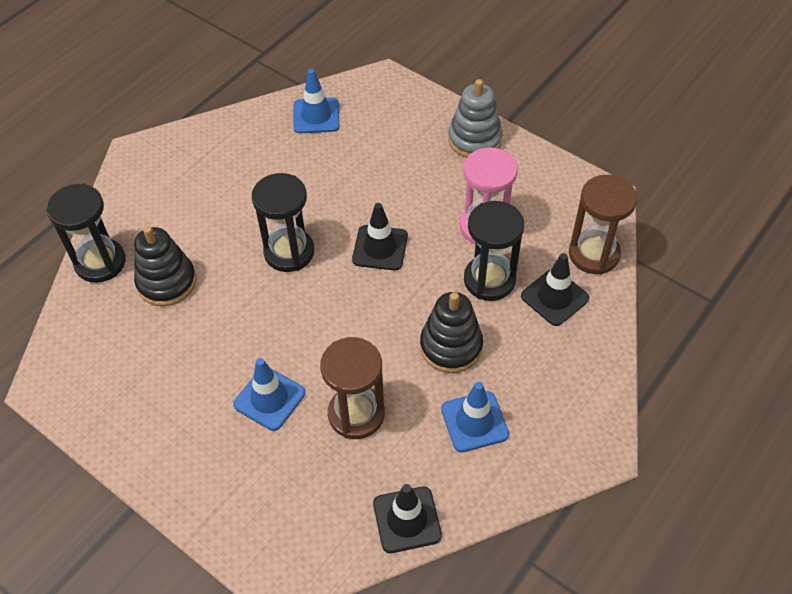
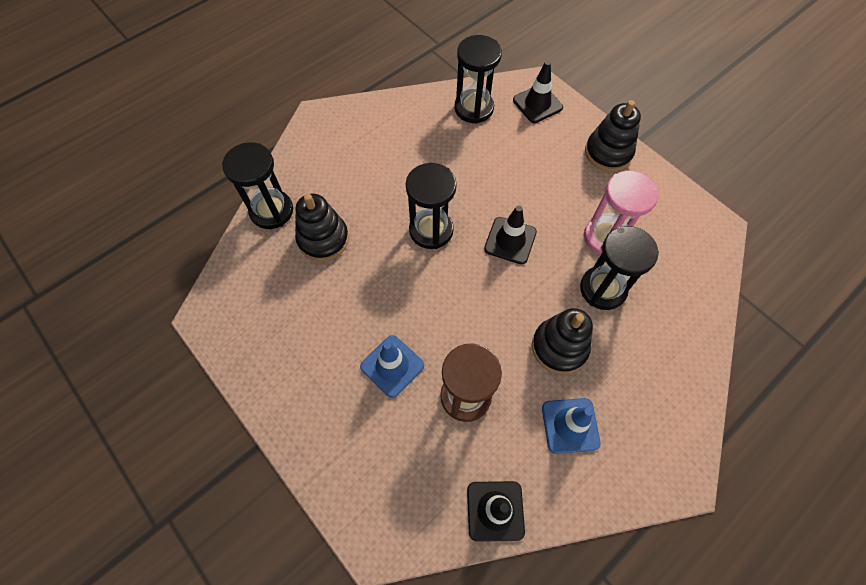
camera: 10 degrees right, 10 degrees up
blue traffic cone [294,69,339,133] -> black hourglass [455,35,502,124]
grey stacking toy [448,79,503,158] -> black stacking toy [585,100,641,172]
black traffic cone [521,253,589,326] -> black traffic cone moved to [513,61,563,123]
brown hourglass [569,175,637,274] -> none

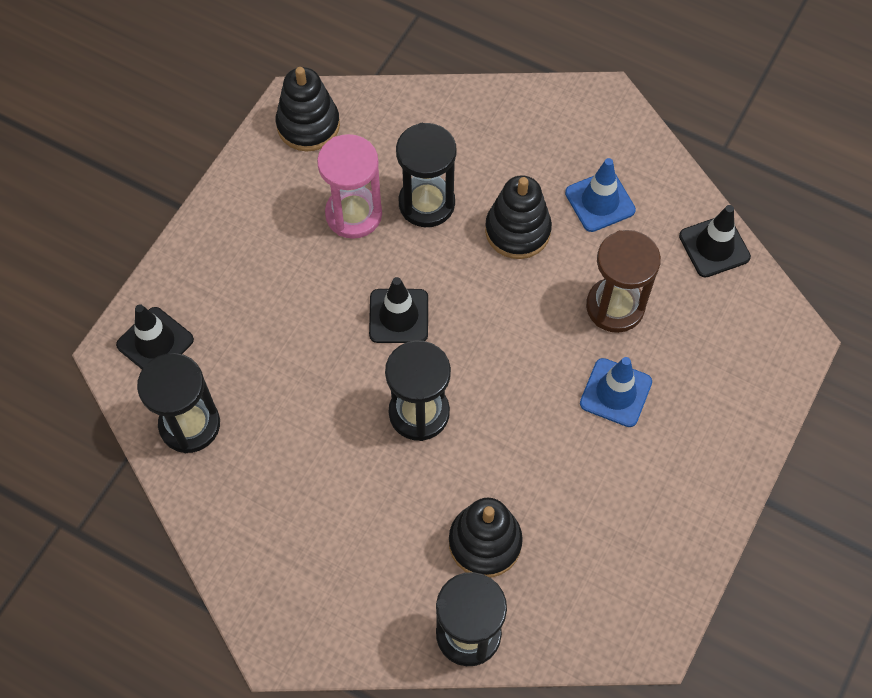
camera: 110 degrees left, 0 degrees up
black stacking toy [585,100,641,172] -> black stacking toy moved to [276,67,340,152]

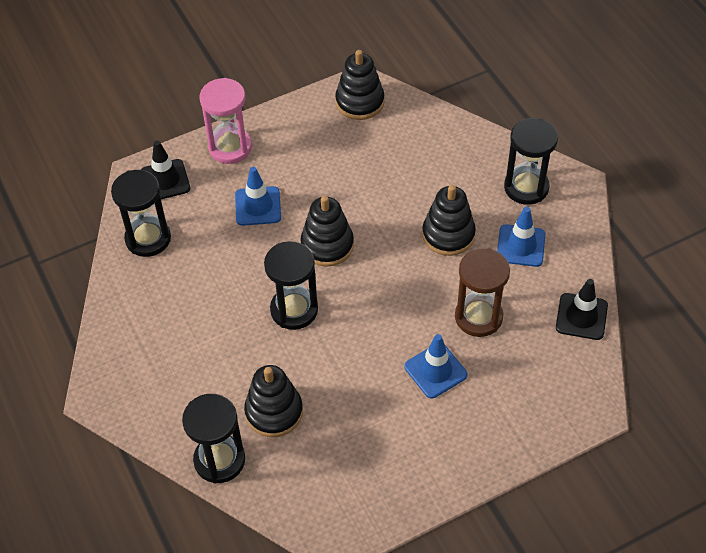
camera: 35 degrees right, 10 degrees down
pink hourglass [317,134,382,239] -> pink hourglass moved to [200,78,252,164]
black traffic cone [369,277,428,343] -> black stacking toy [301,196,354,267]
black hourglass [396,123,457,227] -> black hourglass moved to [504,118,558,205]
none -> blue traffic cone [235,167,281,226]

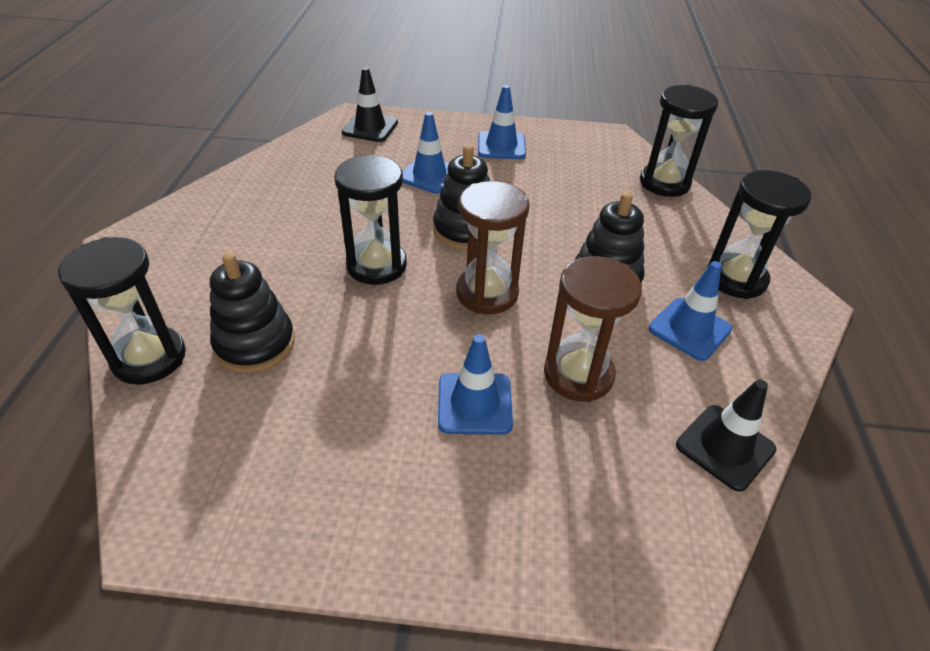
camera: 30 degrees right, 10 degrees down
black hourglass [111,170,171,257] -> black hourglass moved to [640,85,718,197]
pink hourglass [200,78,252,164] -> none
black stacking toy [335,50,384,120] -> none
none -> brown hourglass [456,181,530,314]
none -> blue traffic cone [478,85,526,159]

